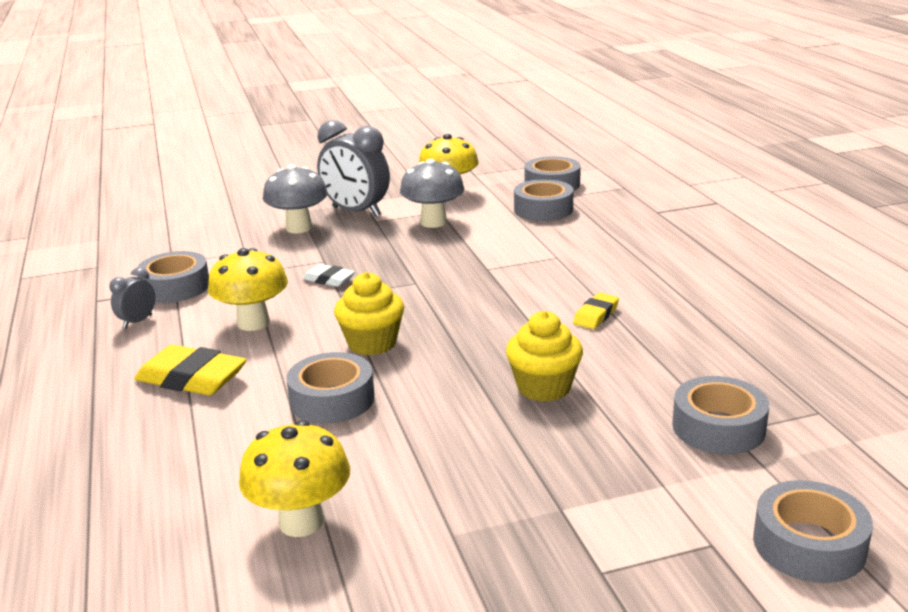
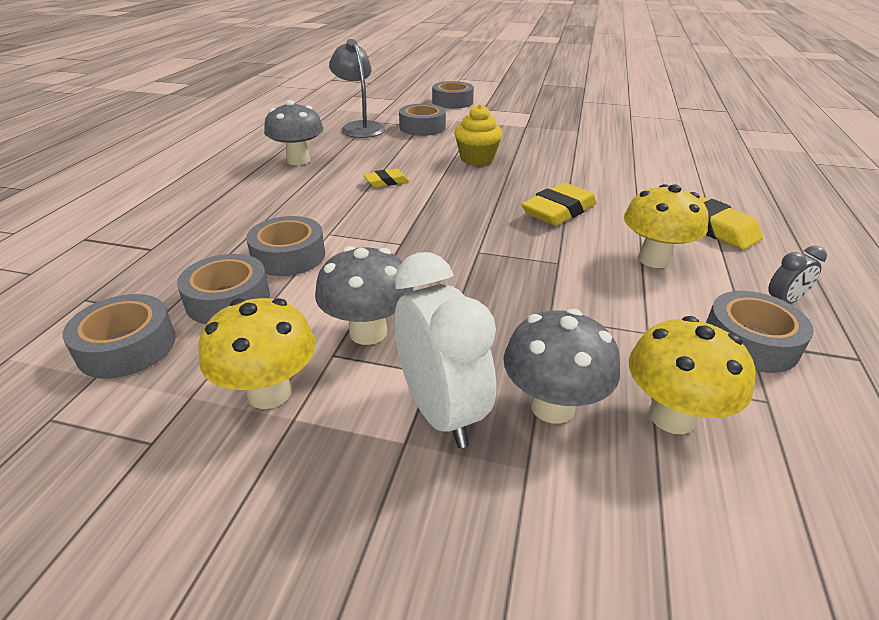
camera: 150 degrees left, 10 degrees up
yellow mushroom [239,420,350,537] -> yellow mushroom moved to [629,316,755,434]
grey tape [286,352,375,424] -> grey tape moved to [246,216,325,276]
white eraser [303,264,355,287] -> none
grey clock [317,120,390,217] -> white clock [395,252,496,448]
yellow cupcake [334,272,404,356] -> yellow eraser [521,183,597,226]
none -> grey mushroom [264,100,323,165]
none -> grey lamp [329,39,385,138]

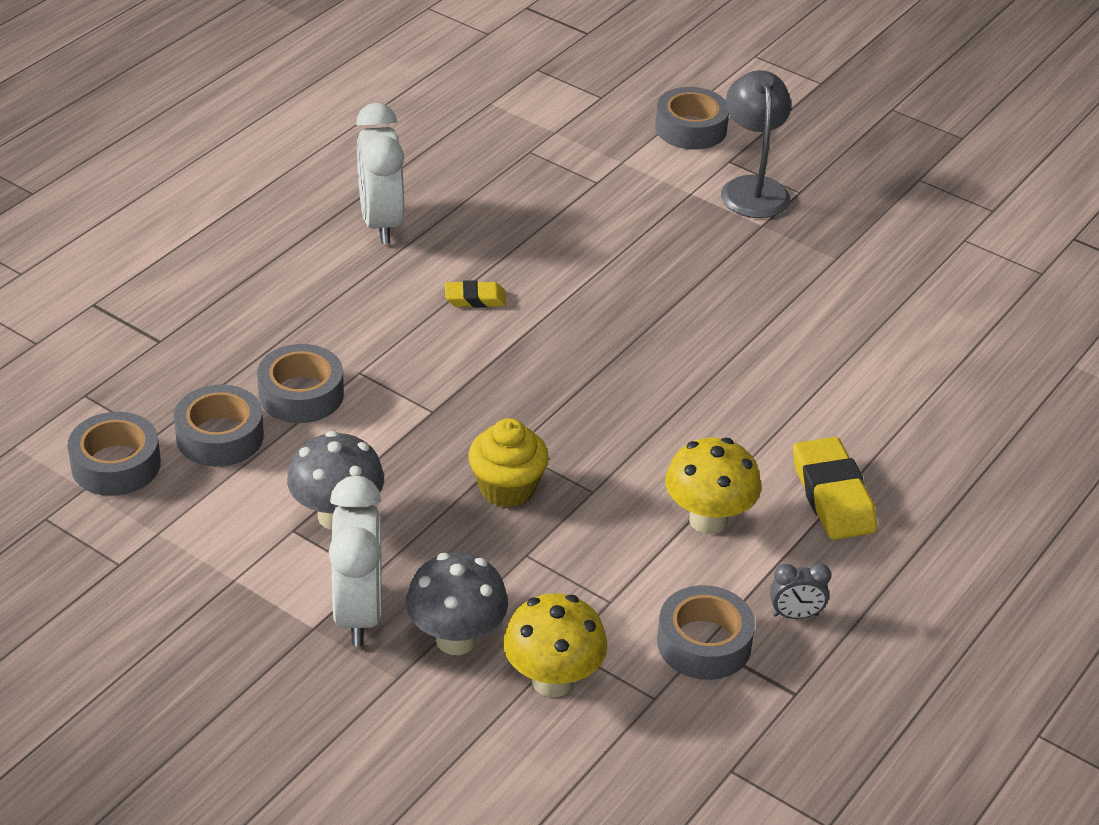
camera: 20 degrees right, 5 degrees up
yellow mushroom [198,298,316,409] -> none
grey mushroom [264,100,323,165] -> white clock [356,103,404,244]
grey lamp [329,39,385,138] -> grey lamp moved to [721,70,791,218]
grey tape [399,104,446,136] -> none
yellow cupcake [454,104,503,166] -> yellow cupcake moved to [468,418,549,508]
yellow eraser [521,183,597,226] -> none

